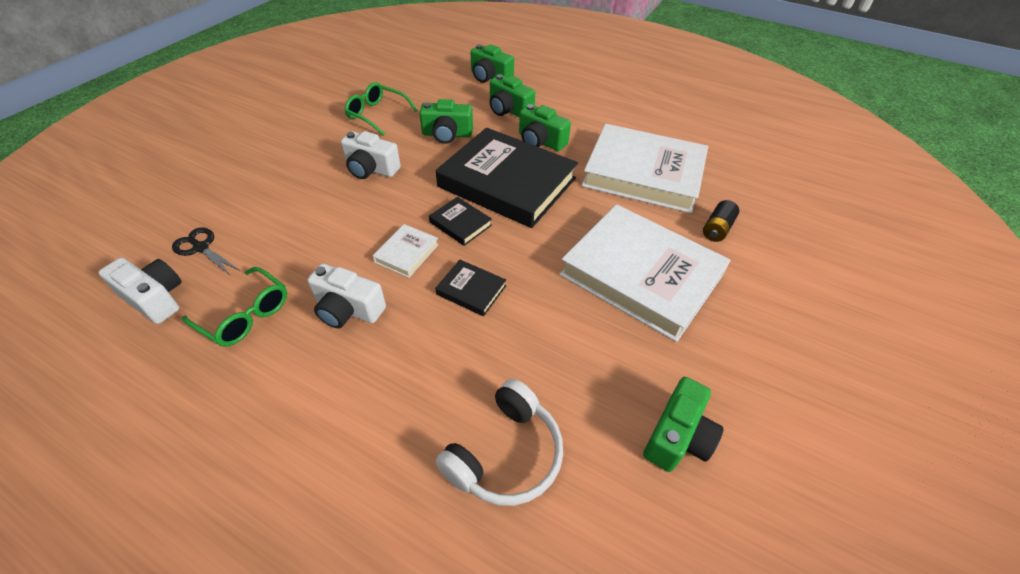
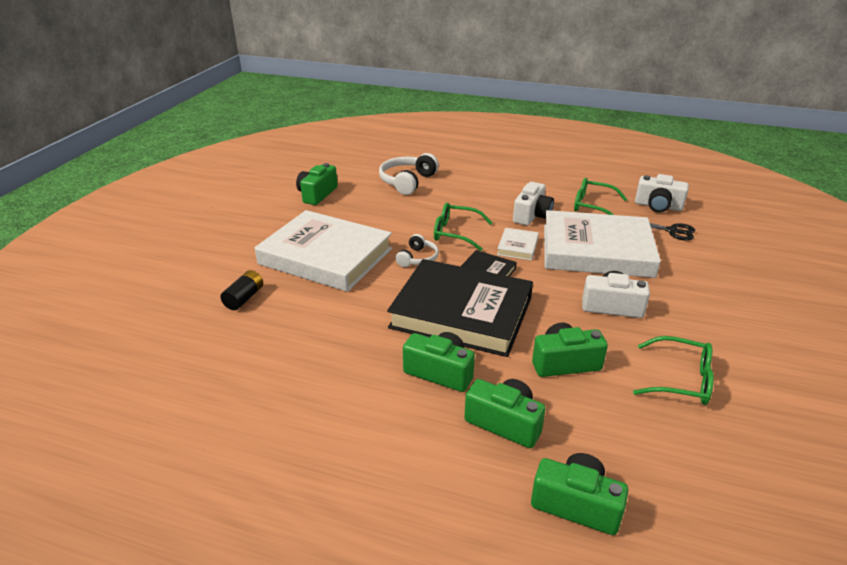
camera: 170 degrees right, 15 degrees down
white camera [307,264,386,328] -> white camera turned 105 degrees clockwise [513,182,554,226]
black book [435,260,506,316] -> green glasses [434,202,492,251]
white book [582,124,708,213] -> white book moved to [544,210,661,278]
none -> white headphones [396,234,439,267]

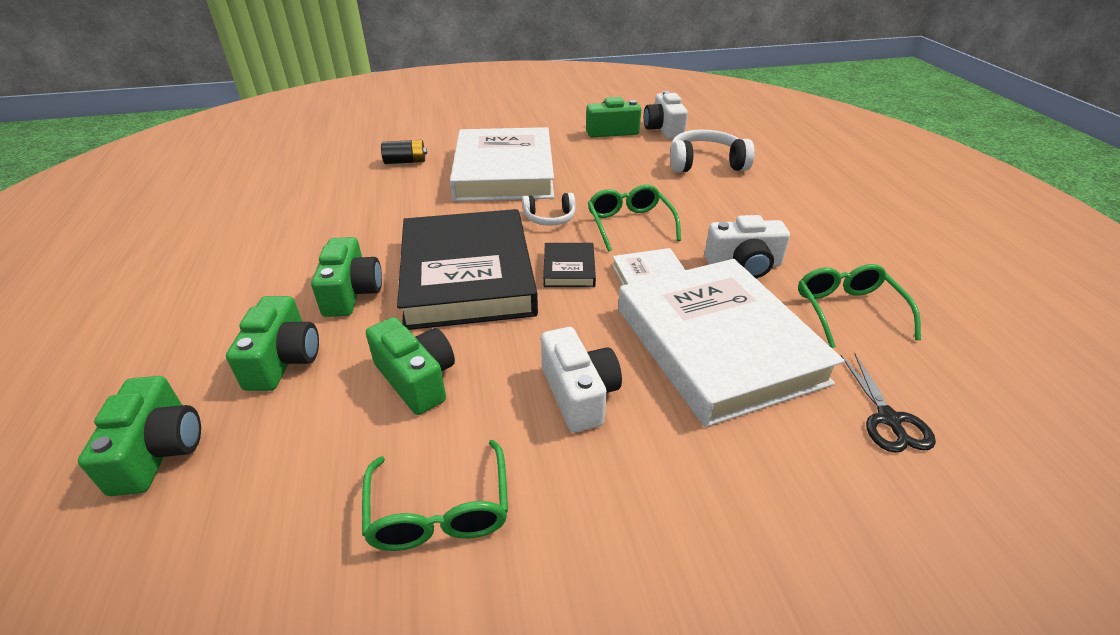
camera: 60 degrees right, 5 degrees up
white camera [635,174,689,212] -> white camera moved to [644,91,688,139]

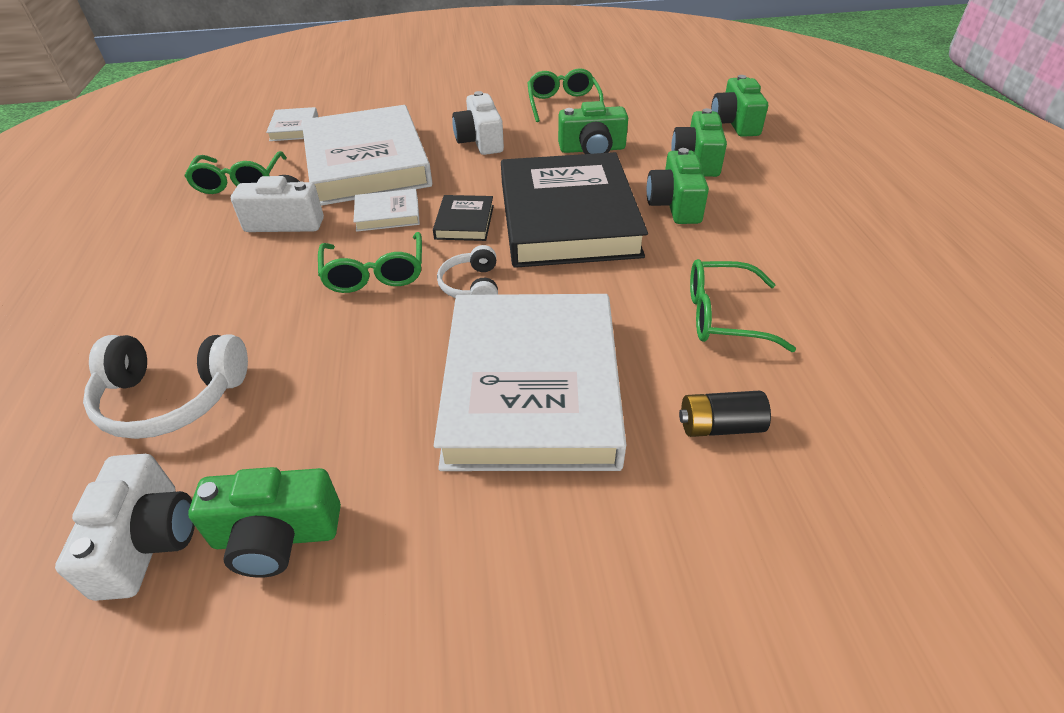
camera: 175 degrees left, 5 degrees up
green camera [366,317,455,415] -> green camera turned 60 degrees counterclockwise [558,101,628,154]
white headphones [522,193,575,226] -> white headphones turned 90 degrees counterclockwise [437,245,498,298]
black scissors [841,353,936,453] -> white book [266,107,318,141]
none -> green glasses [690,259,796,352]

